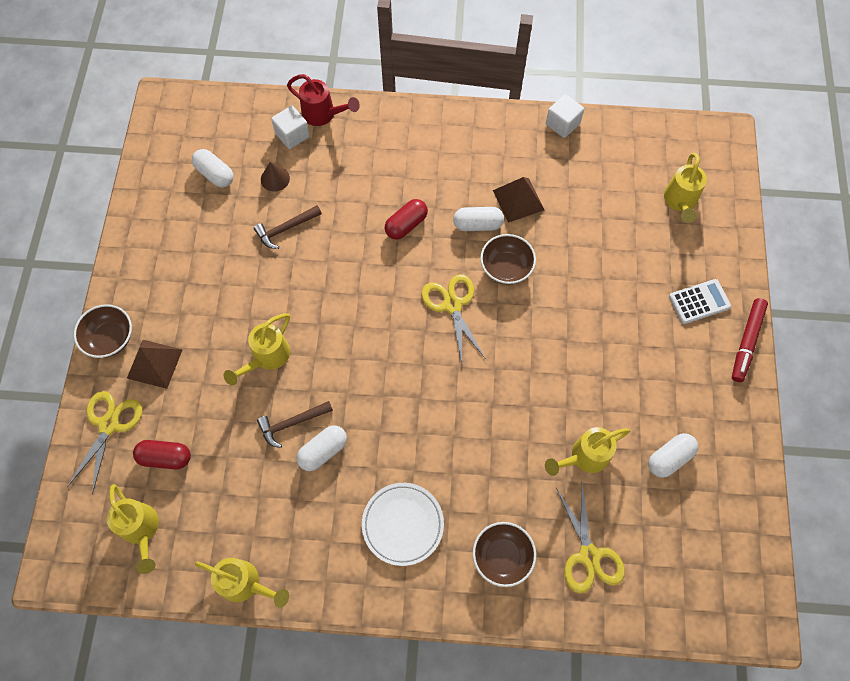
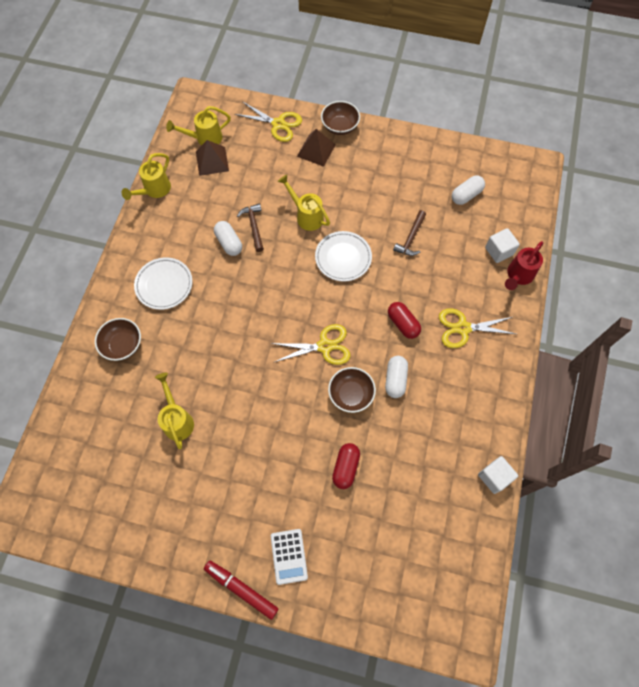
camera: 100 degrees right, 0 degrees up
red capsule [133,440,191,469] -> red capsule moved to [332,443,360,489]
brown hammer [254,205,322,249] -> brown hammer turned 135 degrees counterclockwise [393,210,426,256]
brown cone [261,162,290,192] -> none
brown pyramid [493,177,544,223] -> brown pyramid moved to [196,140,229,176]
yellow scissors [556,485,625,593] -> yellow scissors moved to [439,308,516,348]
white capsule [648,433,698,478] -> none
yellow watering can [664,153,707,223] -> none
none -> white plate [315,231,372,282]

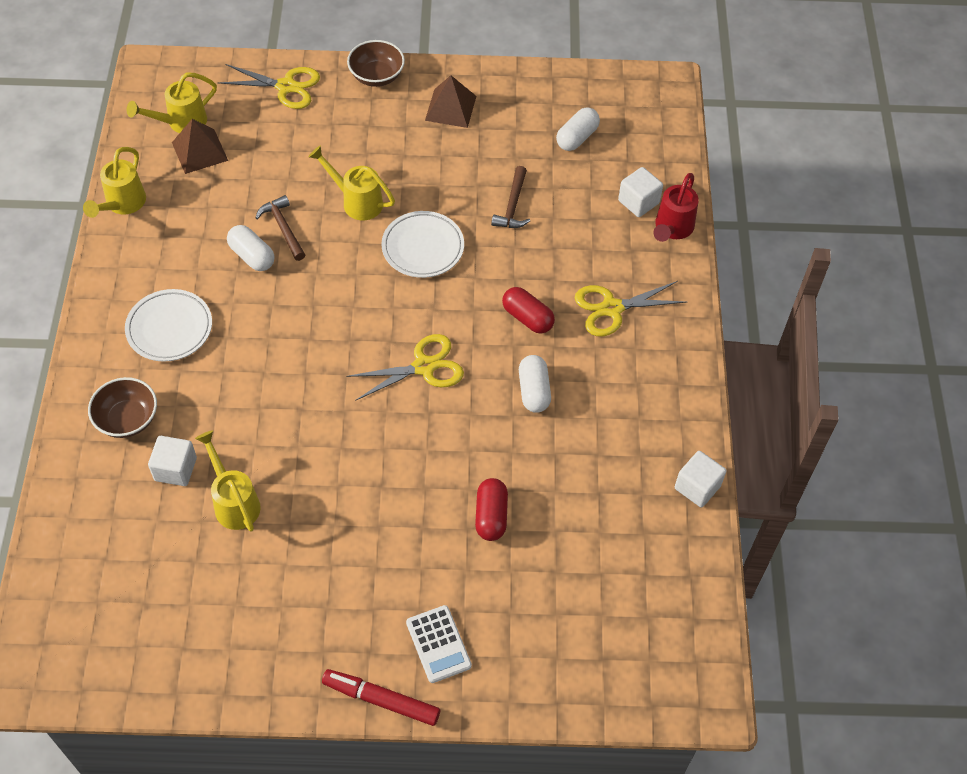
camera: 15 degrees left, 10 degrees down
brown pyramid [297,129,336,167] -> brown pyramid moved to [425,75,476,128]
brown bowl [328,367,376,413] -> none
none -> white cube [148,436,197,486]

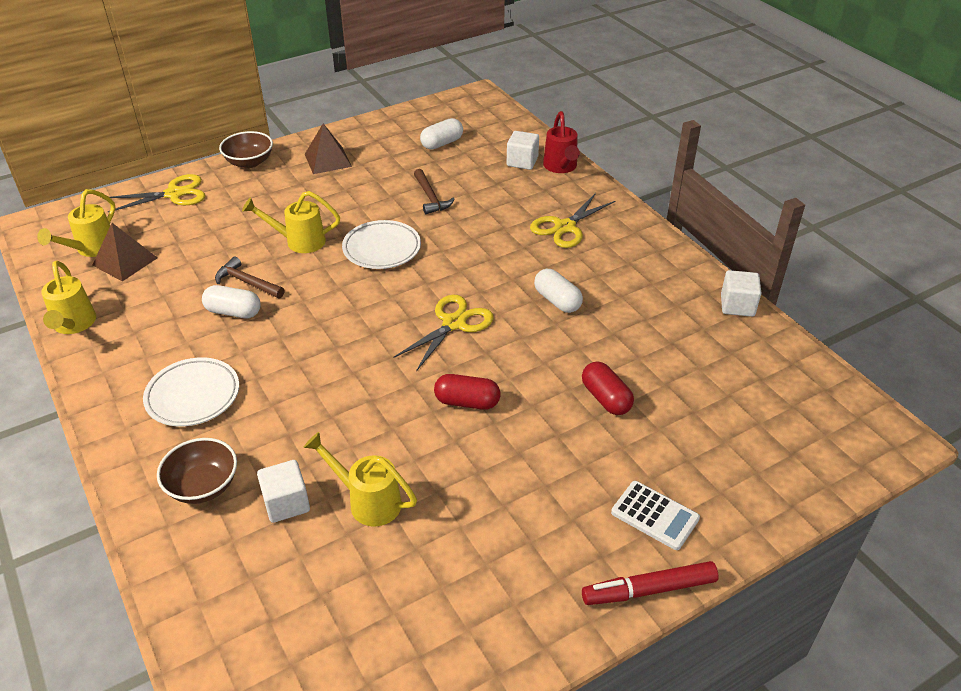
camera: 30 degrees left, 15 degrees down
red capsule [502,287,555,334] -> red capsule moved to [434,374,500,410]
white capsule [556,107,600,151] -> white capsule turned 45 degrees clockwise [420,118,463,150]

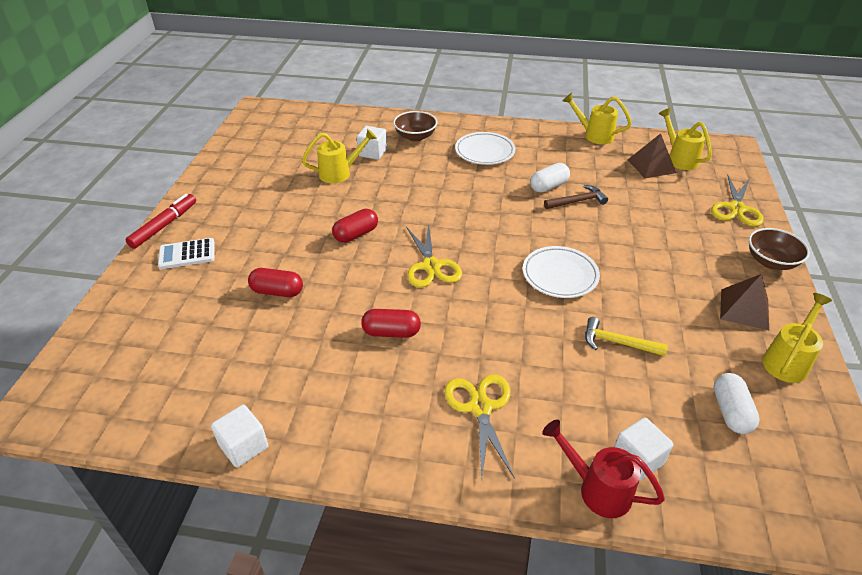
camera: 130 degrees right, 0 degrees up
yellow watering can [242,191,340,253] -> yellow watering can moved to [762,293,832,383]
brown hammer [414,169,454,214] -> yellow hammer [585,317,668,356]
white capsule [534,269,583,313] -> red capsule [361,309,421,338]

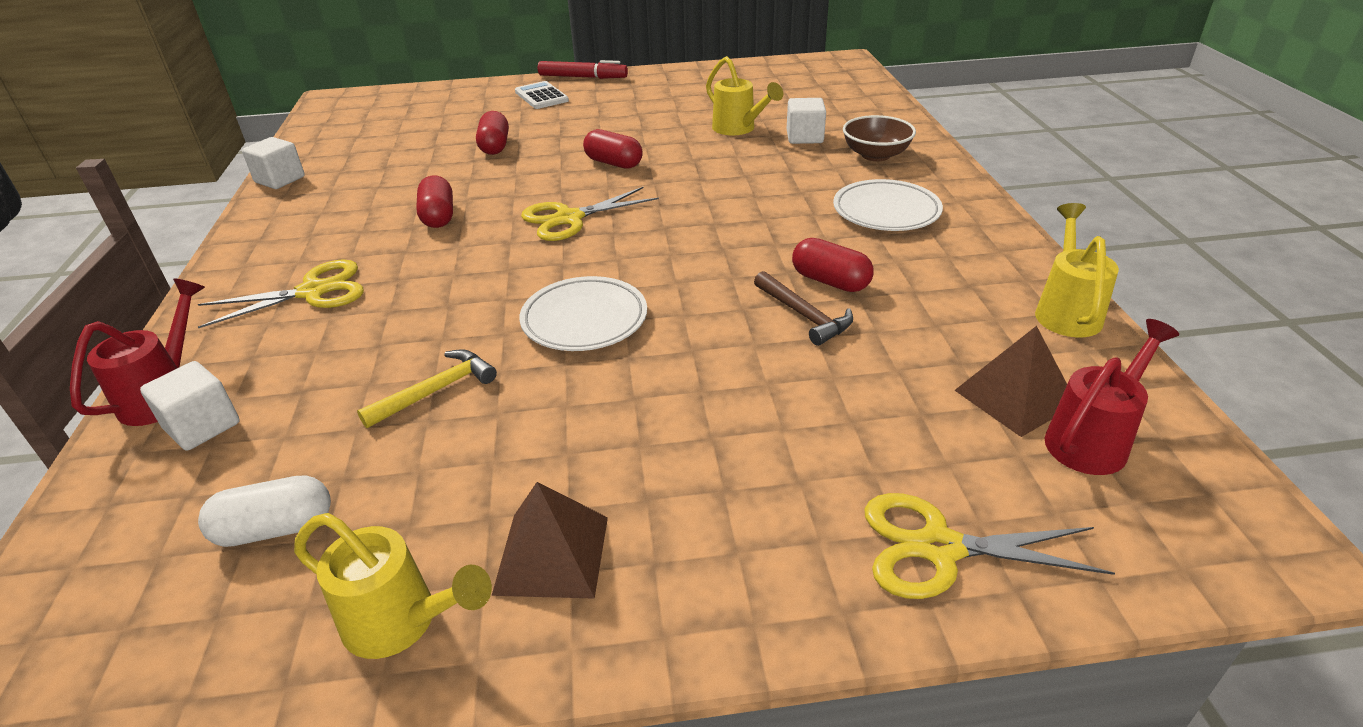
camera: 75 degrees right, 5 degrees down
white capsule [530,163,570,193] -> red capsule [792,238,874,292]
yellow hammer [585,317,668,356] -> yellow hammer turned 45 degrees clockwise [357,349,497,428]
yellow watering can [658,108,712,170] -> red watering can [1045,319,1179,475]
brown bowl [749,228,810,270] -> none

